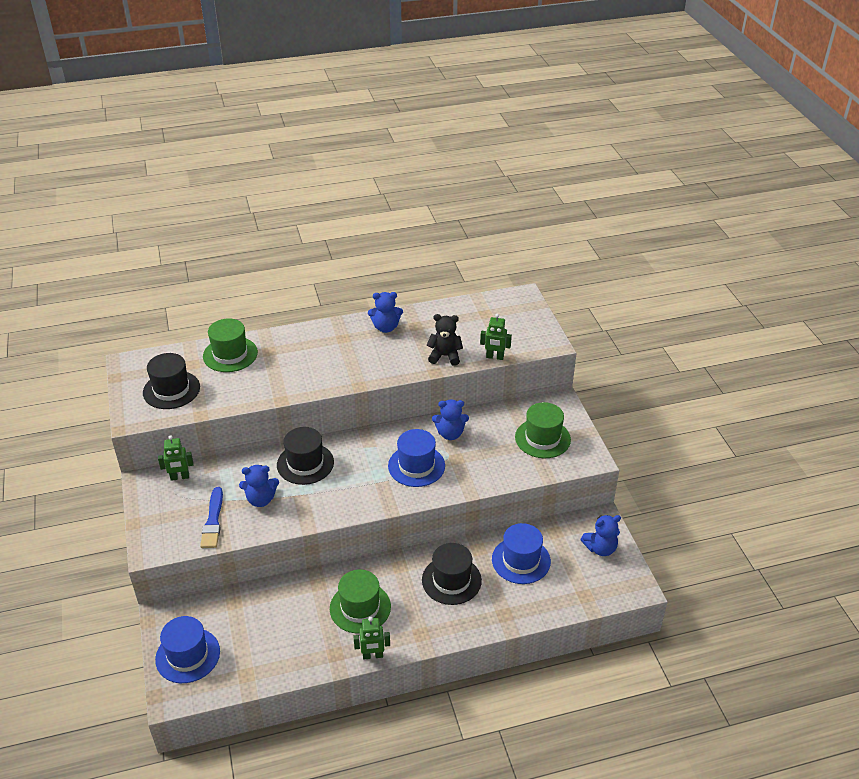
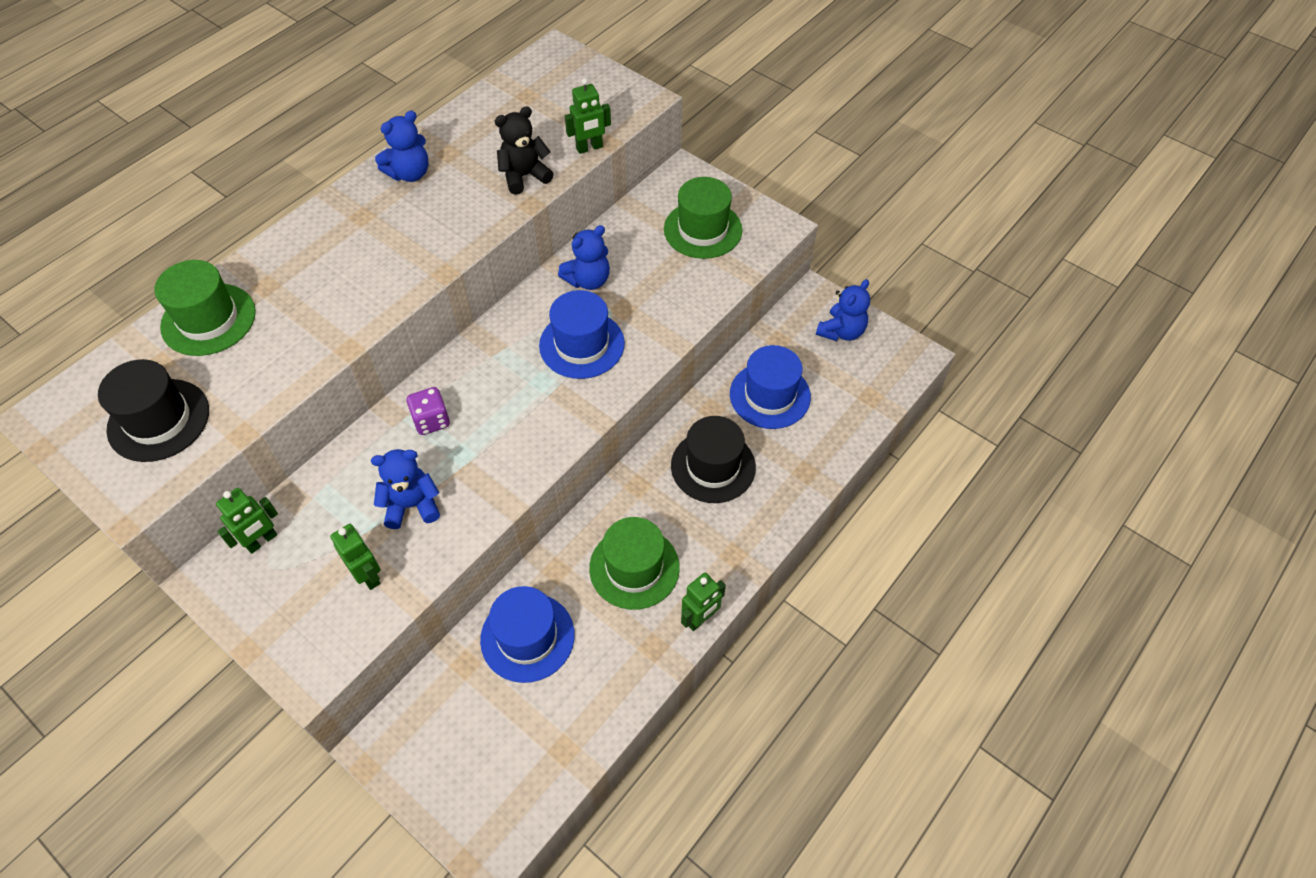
camera: 35 degrees left, 15 degrees up
blue hat [155,616,220,683] -> blue hat moved to [480,586,575,683]
blue brush [200,487,223,548] -> green robot [330,524,381,590]
blue teddy bear [239,465,279,507] -> blue teddy bear turned 150 degrees counterclockwise [371,449,440,529]
black hat [277,427,334,485] -> purple dice [407,387,450,435]

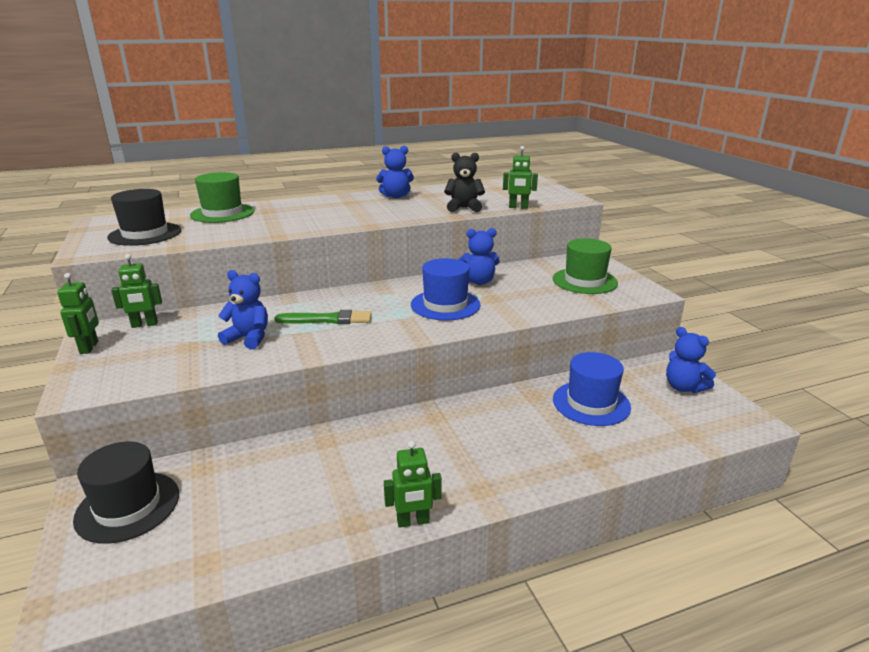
camera: 30 degrees right, 30 degrees down
green robot [330,524,381,590] -> green robot moved to [57,273,99,354]
purple dice [407,387,450,435] -> none
blue hat [480,586,575,683] -> none
green hat [589,517,680,610] -> none
black hat [671,416,756,503] -> black hat moved to [73,441,179,544]
blue teddy bear [816,279,870,341] -> blue teddy bear turned 75 degrees clockwise [666,327,716,393]
none -> green brush [275,310,372,324]

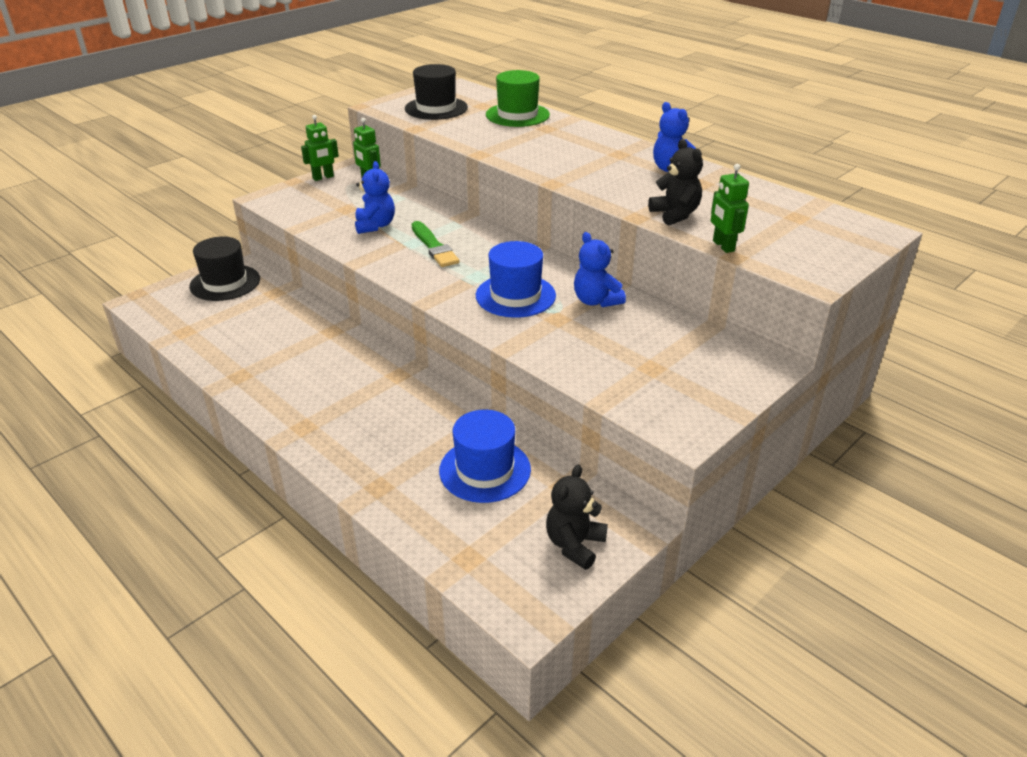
camera: 65 degrees right, 10 degrees up
green robot [384,441,442,528] -> none
green hat [552,238,618,294] -> none
blue teddy bear [666,327,716,393] -> black teddy bear [546,465,608,570]

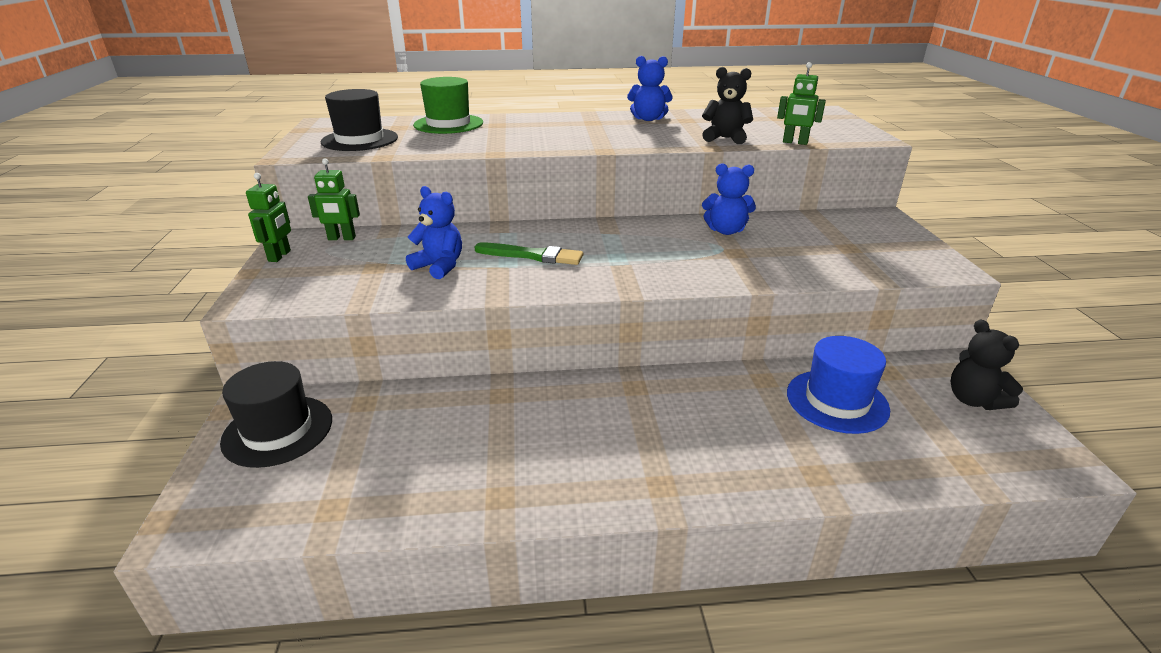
camera: 50 degrees left, 5 degrees down
blue hat [476,241,556,318] -> none

